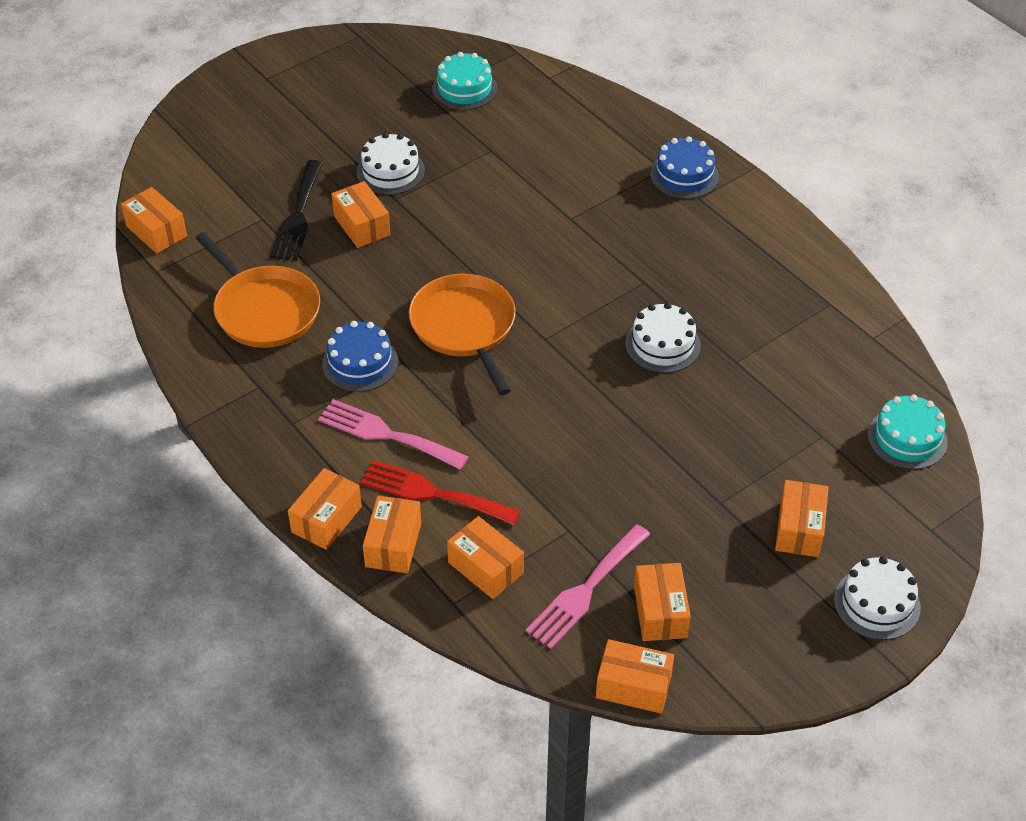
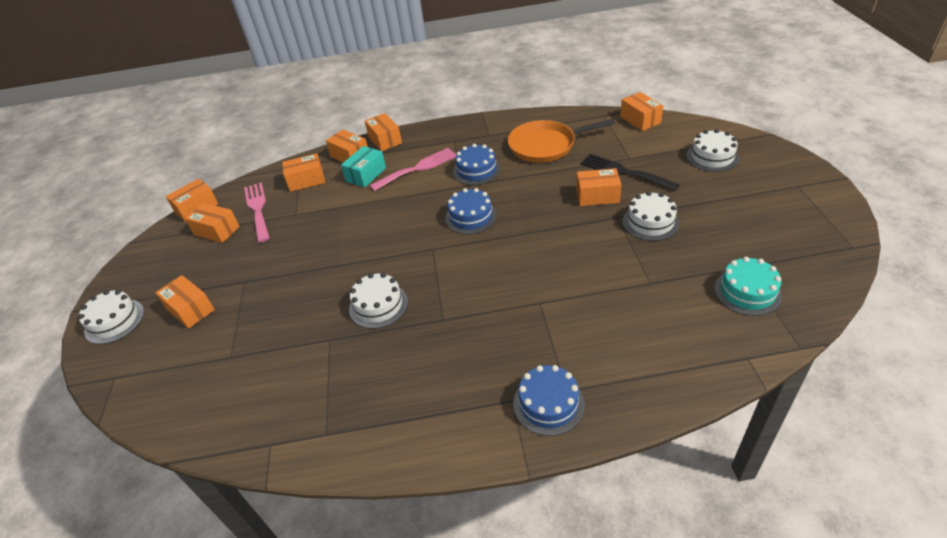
camera: 125 degrees right, 5 degrees down
orange box [121,187,187,254] -> orange box turned 75 degrees clockwise [620,92,663,131]
red fork [360,460,520,525] -> turquoise box [341,146,386,188]
orange pan [408,274,516,395] -> blue cake [445,188,497,234]
turquoise cake [868,394,948,469] -> none
none -> white cake [686,129,739,172]

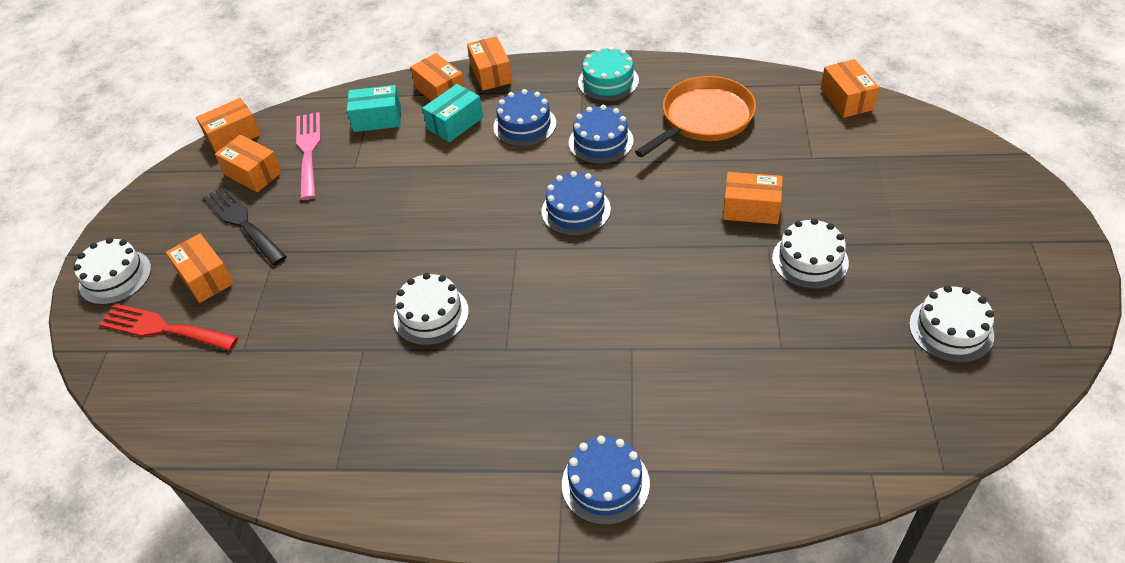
camera: 10 degrees right, 5 degrees up
orange box [282,153,325,192] -> turquoise box [347,85,401,132]
pink fork [369,148,456,191] -> blue cake [493,89,556,147]
orange pan [508,119,615,163] -> orange pan turned 135 degrees clockwise [635,76,756,157]
black fork [581,154,680,191] -> black fork moved to [203,185,287,265]
white cake [686,129,739,172] -> white cake moved to [909,285,994,363]
turquoise cake [714,257,782,316] -> turquoise cake moved to [578,47,639,101]
none -> red fork [99,304,238,351]

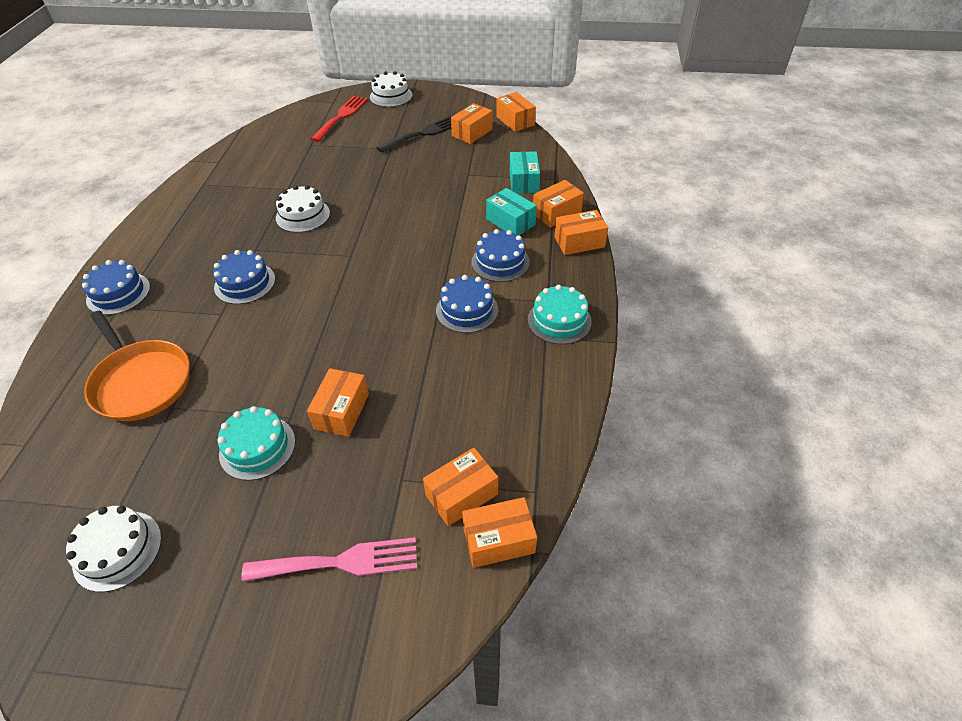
camera: 90 degrees right, 0 degrees up
orange box [166,234,234,303] -> orange box moved to [423,448,498,526]
pink fork [296,112,321,200] -> pink fork moved to [241,537,417,582]
blue cake [541,171,611,236] -> blue cake moved to [213,250,275,304]
orange pan [635,76,756,157] -> orange pan moved to [84,311,190,421]
white cake [772,218,849,289] -> turquoise cake [218,406,295,481]

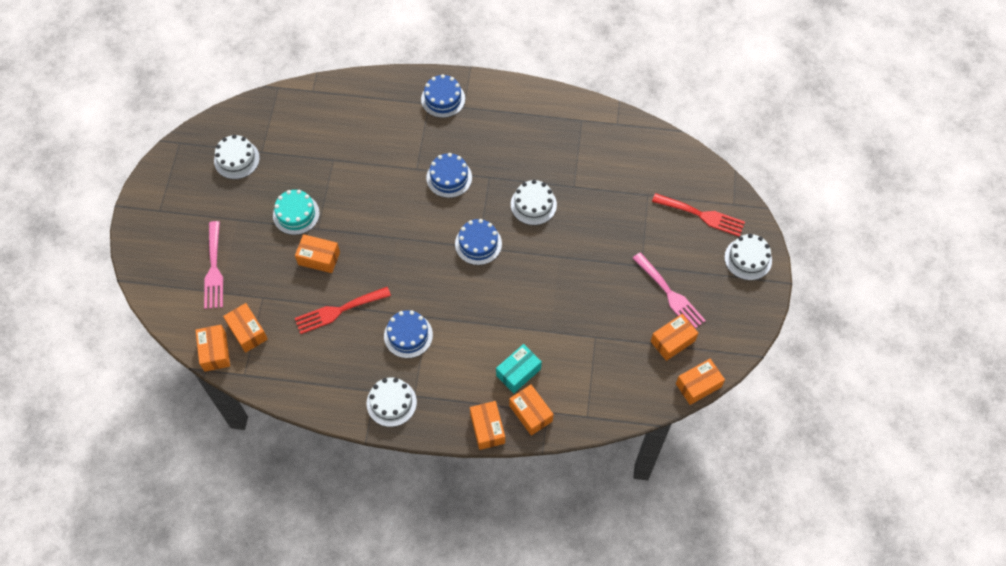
camera: 90 degrees right, 15 degrees up
orange pan [84,311,190,421] -> none
black fork [376,116,452,153] -> pink fork [632,252,706,328]
orange box [451,103,493,144] -> orange box turned 75 degrees counterclockwise [651,314,698,361]
blue cake [471,229,530,282] -> blue cake moved to [455,219,502,265]
turquoise box [510,151,540,194] -> none
turquoise cake [528,285,592,344] -> white cake [367,377,417,427]
none -> red fork [295,287,391,334]

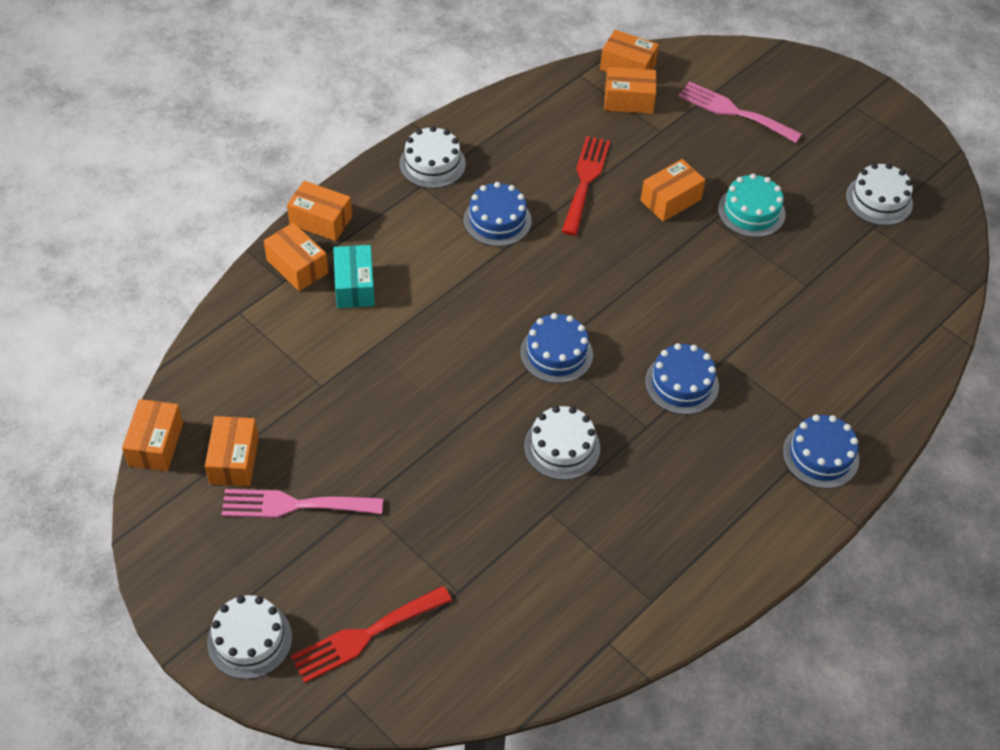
camera: 125 degrees right, 10 degrees down
orange box [509,385,554,436] -> orange box turned 45 degrees clockwise [264,223,328,291]

